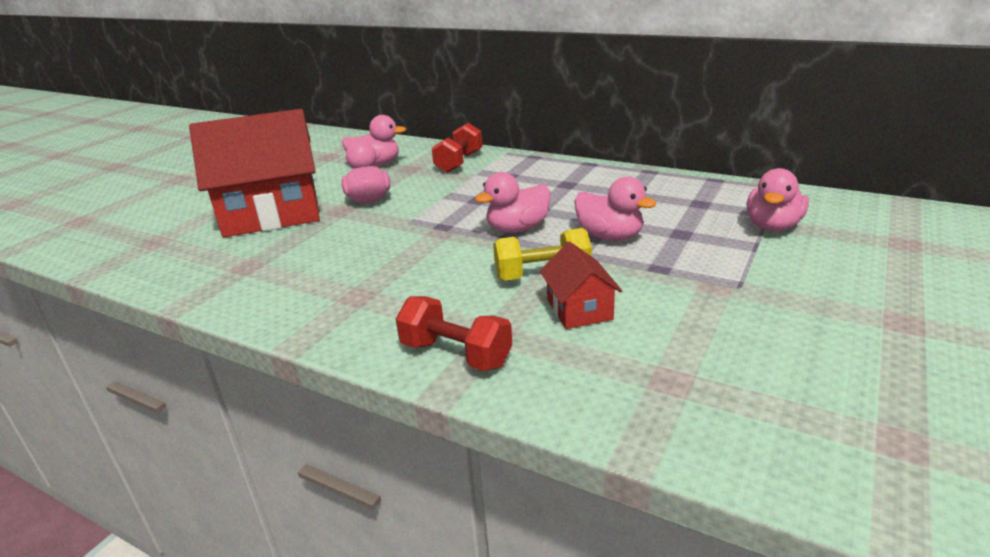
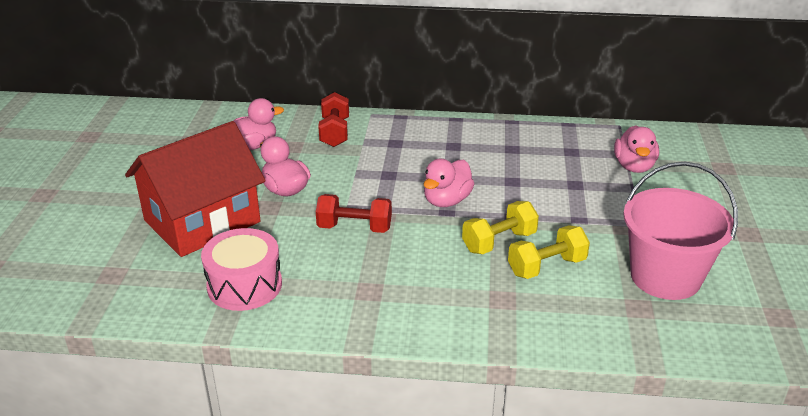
camera: 25 degrees left, 5 degrees up
red dumbbell [396,296,512,371] -> red dumbbell moved to [316,194,392,233]
red house [540,241,622,329] -> yellow dumbbell [508,225,590,279]
pink duck [574,176,656,241] -> none
none -> pink drum [201,228,282,311]
none -> pink bucket [623,162,738,300]

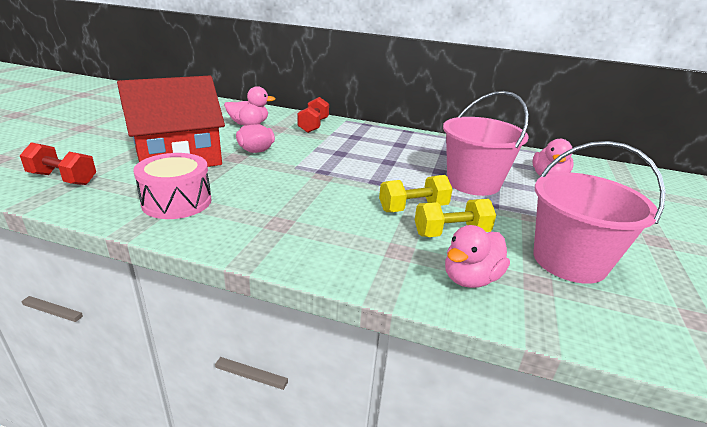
camera: 10 degrees right, 5 degrees down
red dumbbell [316,194,392,233] -> red dumbbell moved to [20,142,96,185]
pink duck [423,159,474,207] -> pink duck moved to [445,225,510,288]
none -> pink bucket [443,91,529,196]

